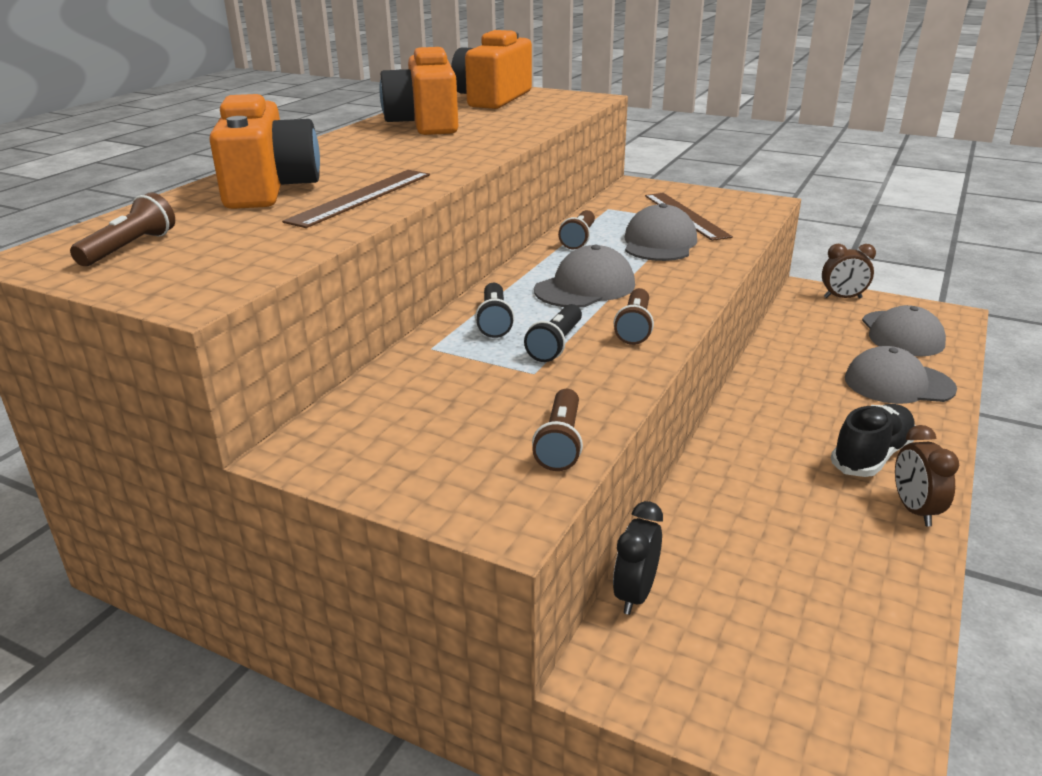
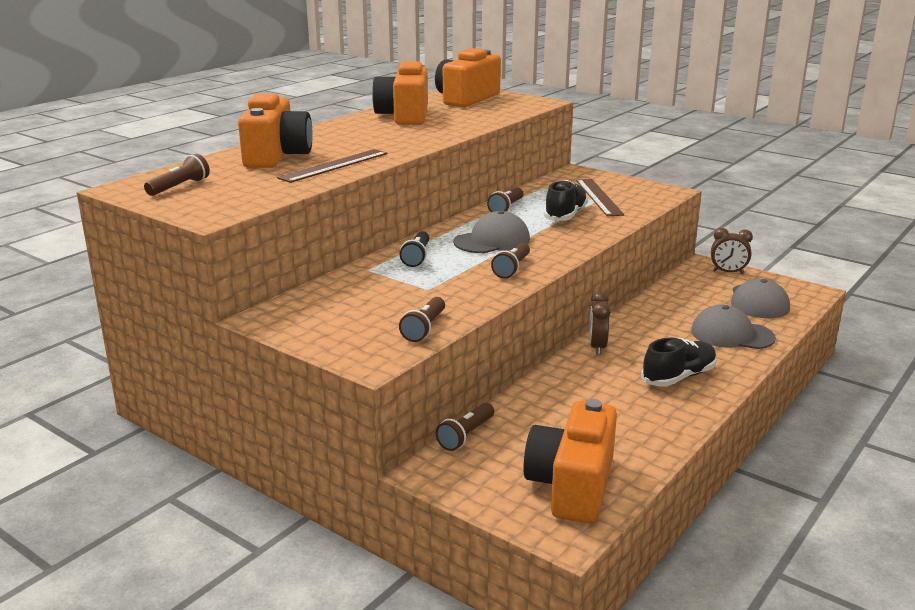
camera: 10 degrees right, 5 degrees down
black flashlight [524,304,582,362] -> none
black clock [613,501,663,615] -> brown flashlight [436,403,494,451]
grey cap [625,203,697,261] -> black shoe [544,180,588,221]
brown clock [895,425,959,526] -> brown clock moved to [589,292,611,355]
none -> orange camera [523,399,617,524]

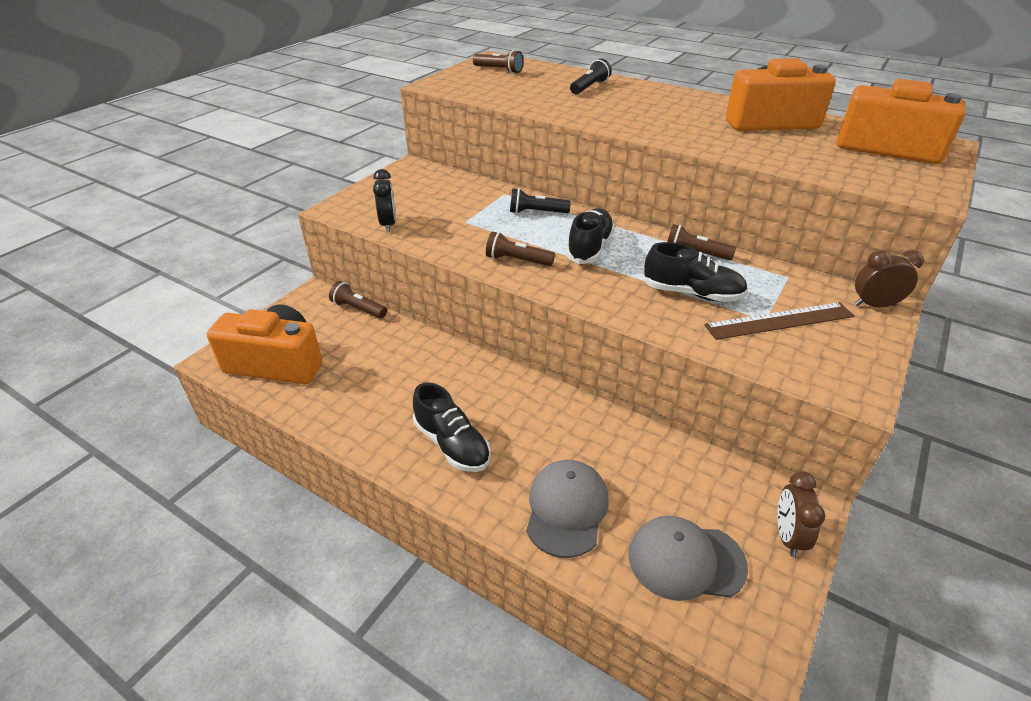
camera: 85 degrees right, 15 degrees up
orange camera [238,93,313,168] -> black flashlight [570,59,611,94]
brown ruler [277,149,388,183] -> none
brown flashlight [399,297,445,342] -> black clock [373,169,396,232]
grey cap [453,210,530,253] -> black shoe [566,208,615,264]
brown clock [589,292,611,355] -> brown clock moved to [854,250,924,307]

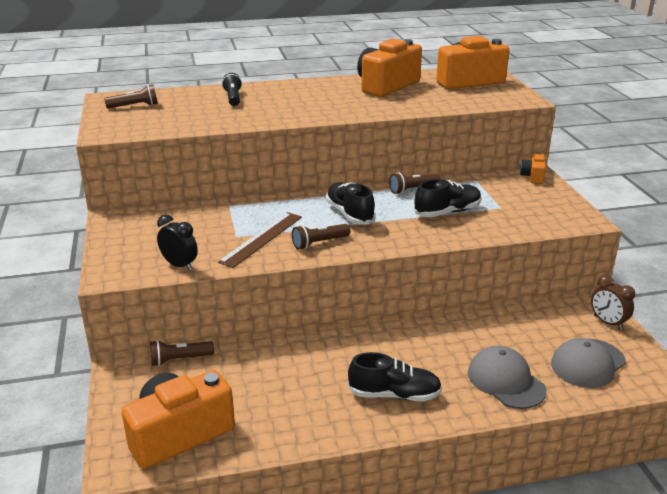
camera: 45 degrees left, 10 degrees down
black flashlight [510,188,571,214] -> none
brown ruler [704,302,854,340] -> brown ruler moved to [218,212,302,268]
brown clock [854,250,924,307] -> orange camera [520,152,546,184]

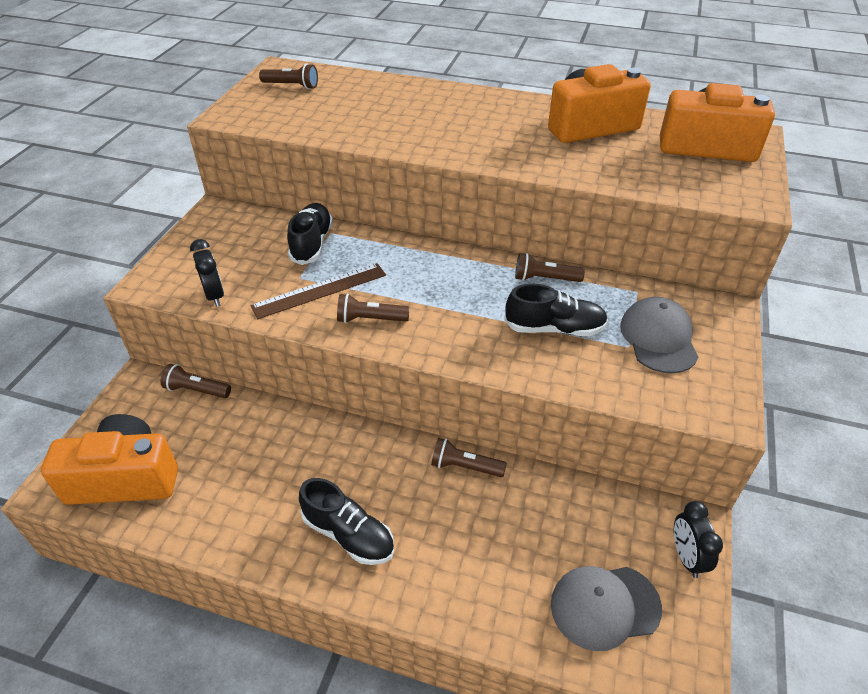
camera: 30 degrees right, 15 degrees up
black flashlight [222,73,242,106] -> none
black shoe [326,182,376,225] -> black shoe moved to [287,203,333,265]
grey cap [468,346,547,409] -> grey cap moved to [620,297,699,373]
orange camera [520,152,546,184] -> none
brown clock [591,275,635,330] -> black clock [674,501,723,578]
none -> brown flashlight [431,438,507,477]

